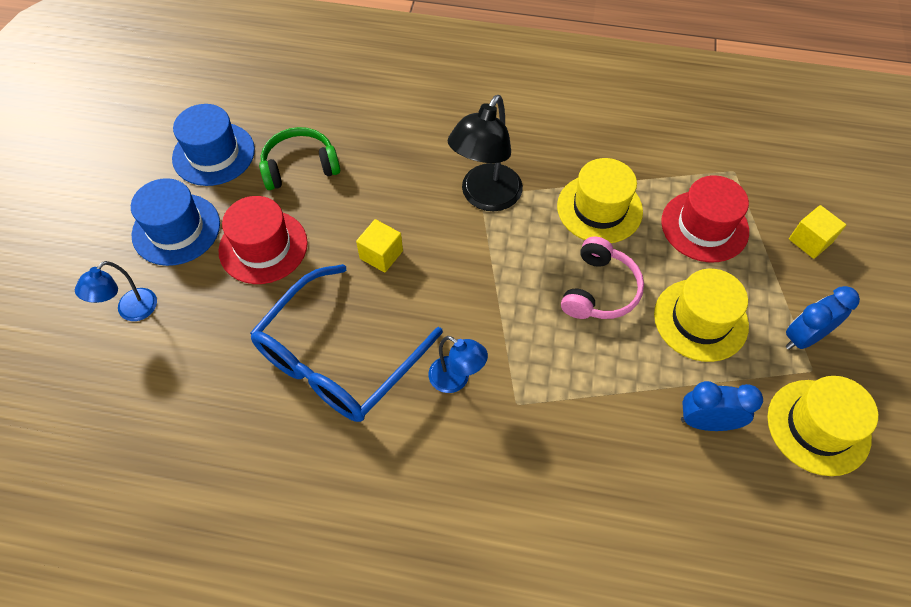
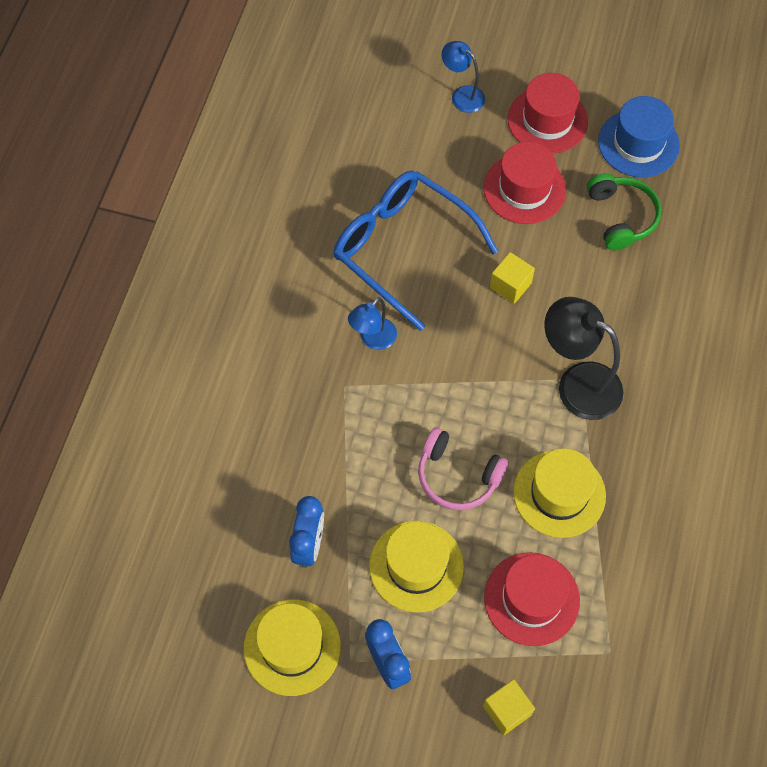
camera: 95 degrees right, 5 degrees up
blue hat [131,178,220,266] -> red hat [508,73,588,154]

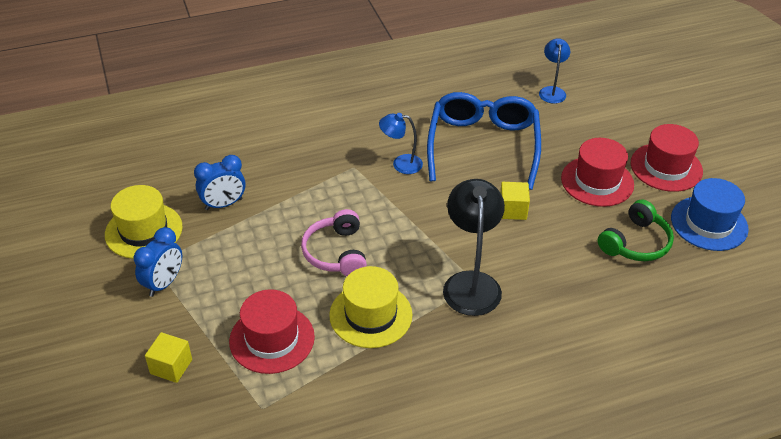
camera: 55 degrees right, 20 degrees down
yellow hat [369,521,464,613] -> none
blue lamp [441,41,485,113] -> blue lamp moved to [539,38,570,104]

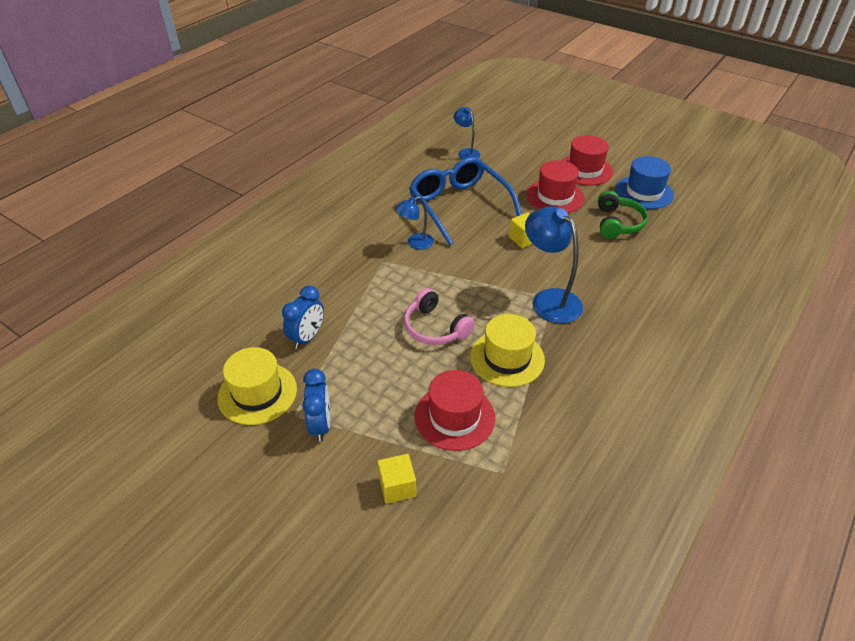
camera: 35 degrees left, 0 degrees up
black lamp [443,179,505,316] -> blue lamp [525,206,583,324]

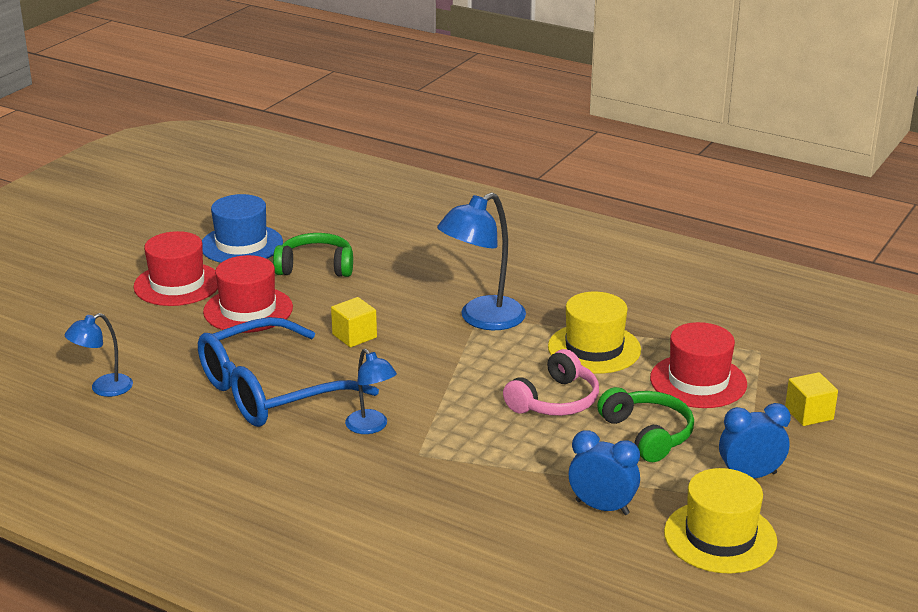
camera: 95 degrees left, 15 degrees down
none -> green headphones [597,387,694,462]

